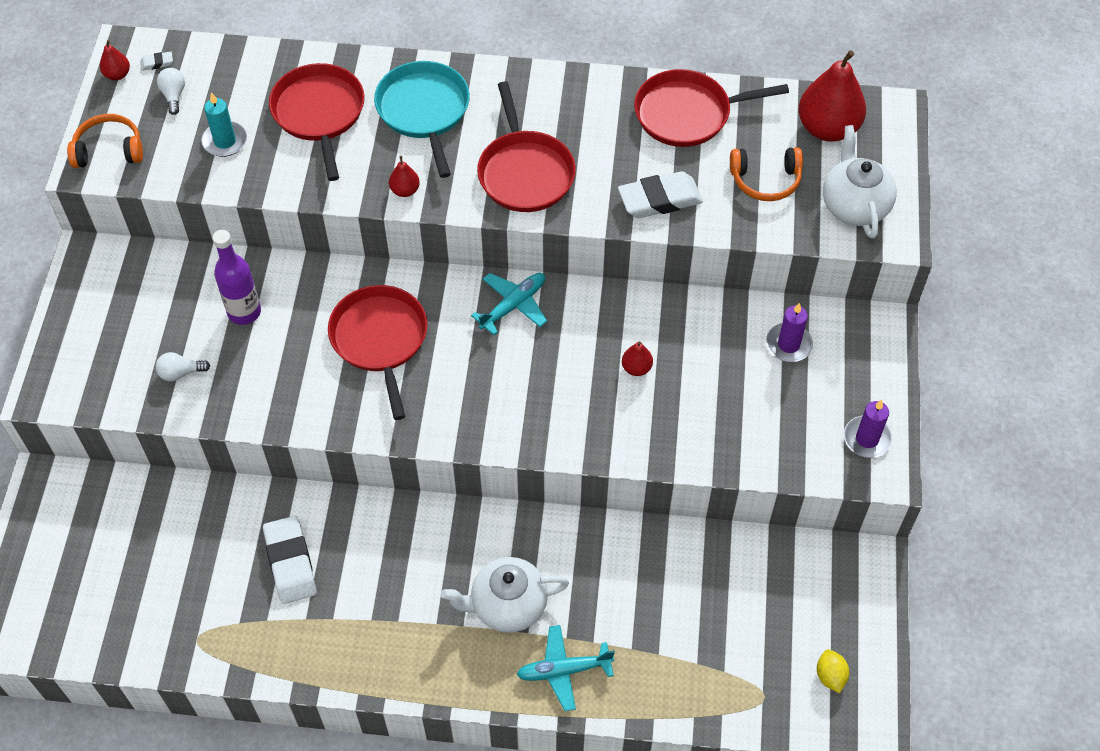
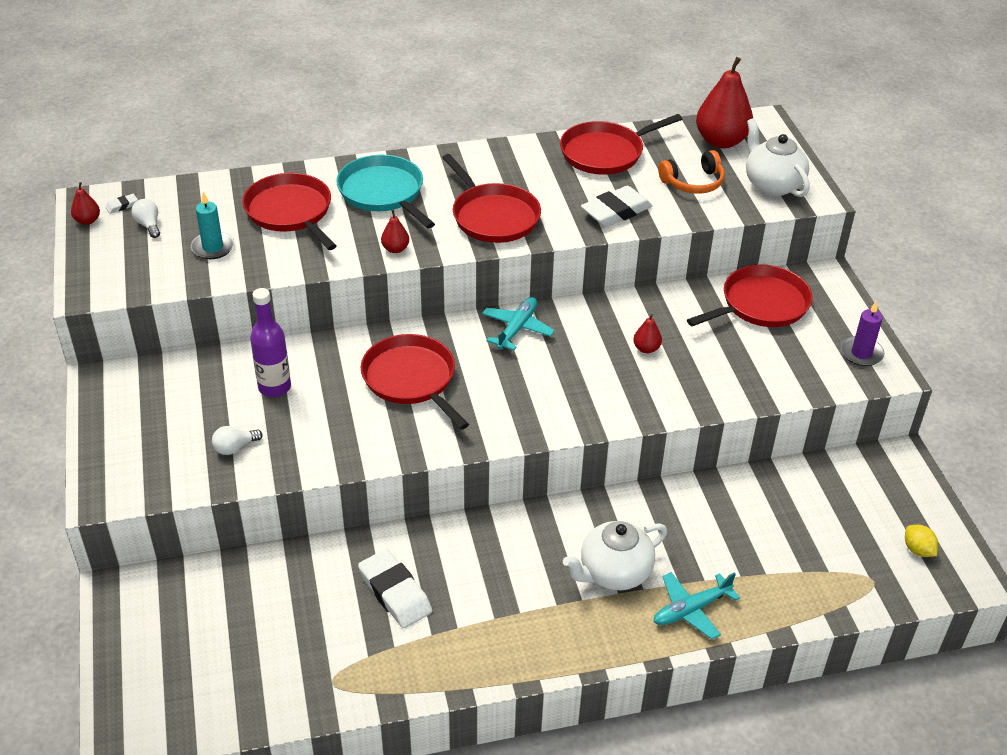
camera: 20 degrees left, 15 degrees down
orange headphones [67,114,143,168] -> none
purple candle [766,303,813,362] -> red pan [687,264,813,327]

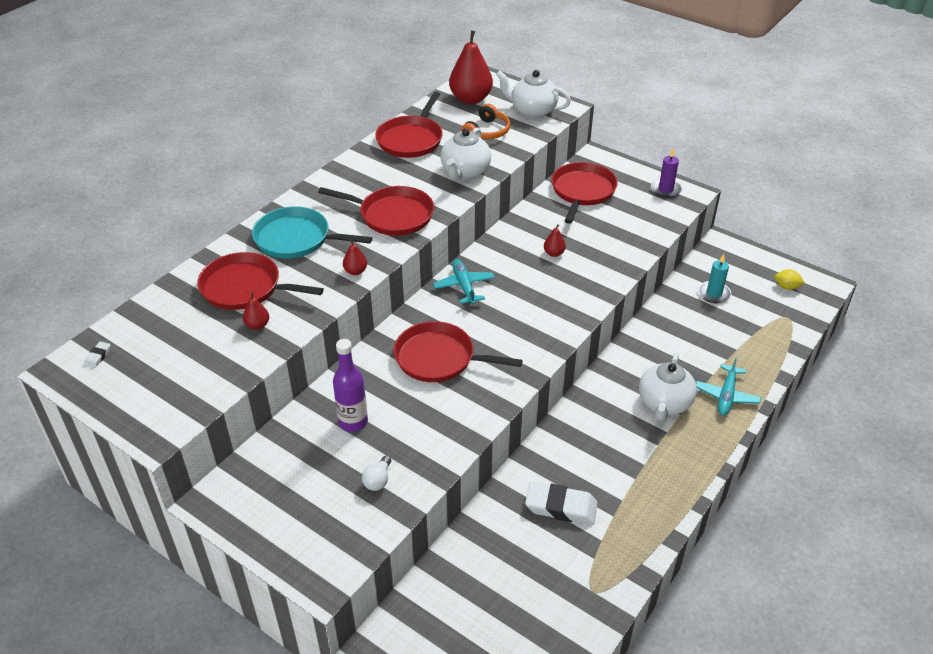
camera: 40 degrees left, 0 degrees up
red pear [71,182,100,225] -> red pear moved to [243,292,269,330]
white light bulb [132,199,160,238] -> none
turquoise candle [191,192,234,259] -> turquoise candle moved to [698,254,731,303]
white eraser [581,186,652,227] -> white teapot [440,127,491,180]

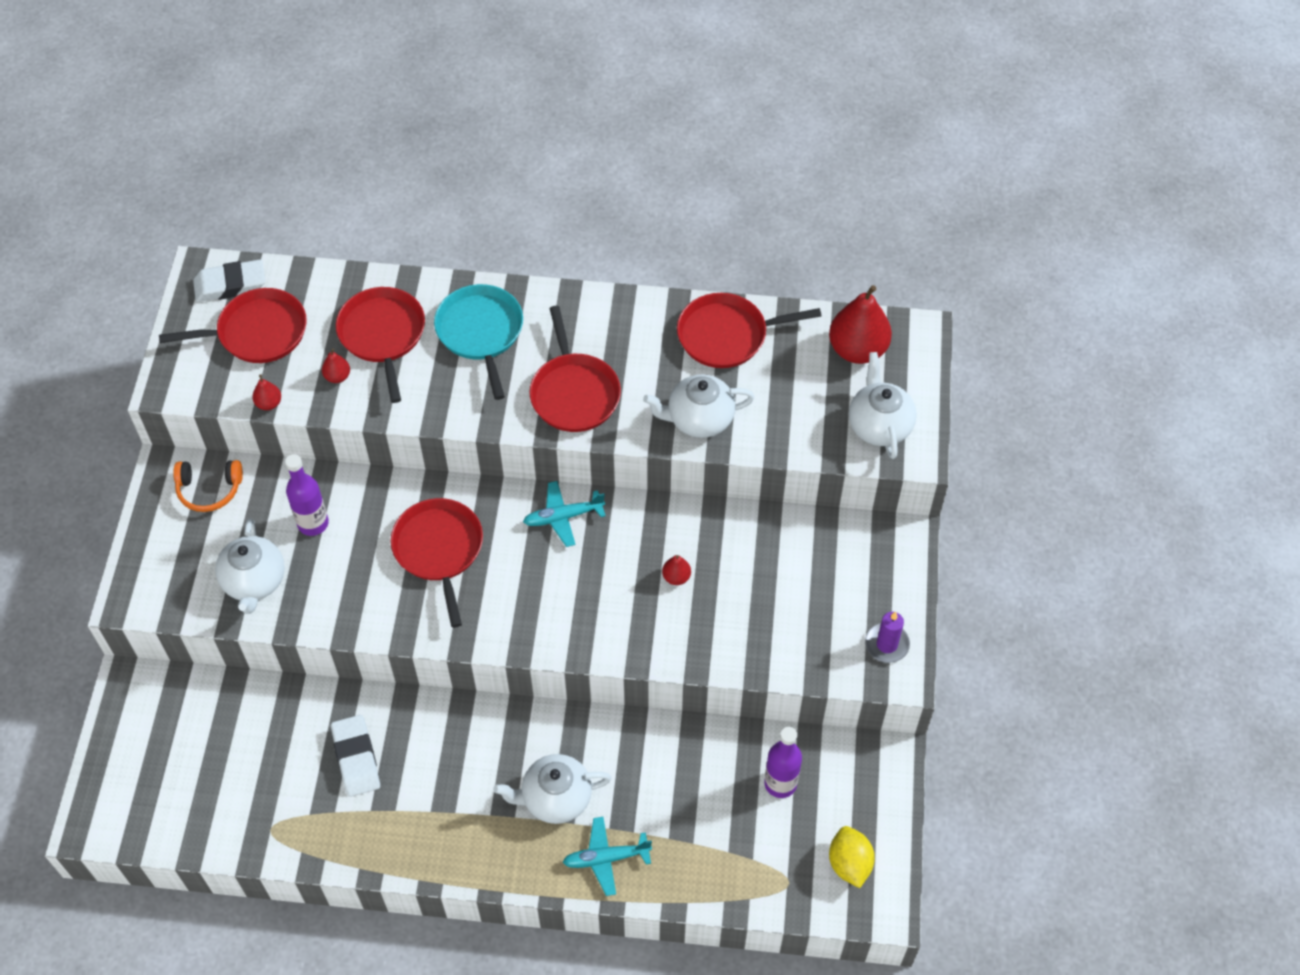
camera: 60 degrees right, 15 degrees up
white eraser [84,341,110,368] -> white eraser [193,260,265,302], size x2.32
red pear [343,239,367,275] -> red pear moved to [252,374,281,410]
white light bulb [362,456,391,491] -> white teapot [215,518,285,614]
turquoise plane [433,259,495,304] -> turquoise plane turned 150 degrees counterclockwise [523,481,606,547]
orange headphones [461,104,510,139] -> orange headphones moved to [173,460,243,512]
red pan [551,162,618,224] -> red pan moved to [159,288,307,363]
turquoise candle [698,254,731,303] -> purple bottle [764,727,802,798]
yellow lemon [774,269,805,290] -> yellow lemon [829,826,875,888], size x1.54

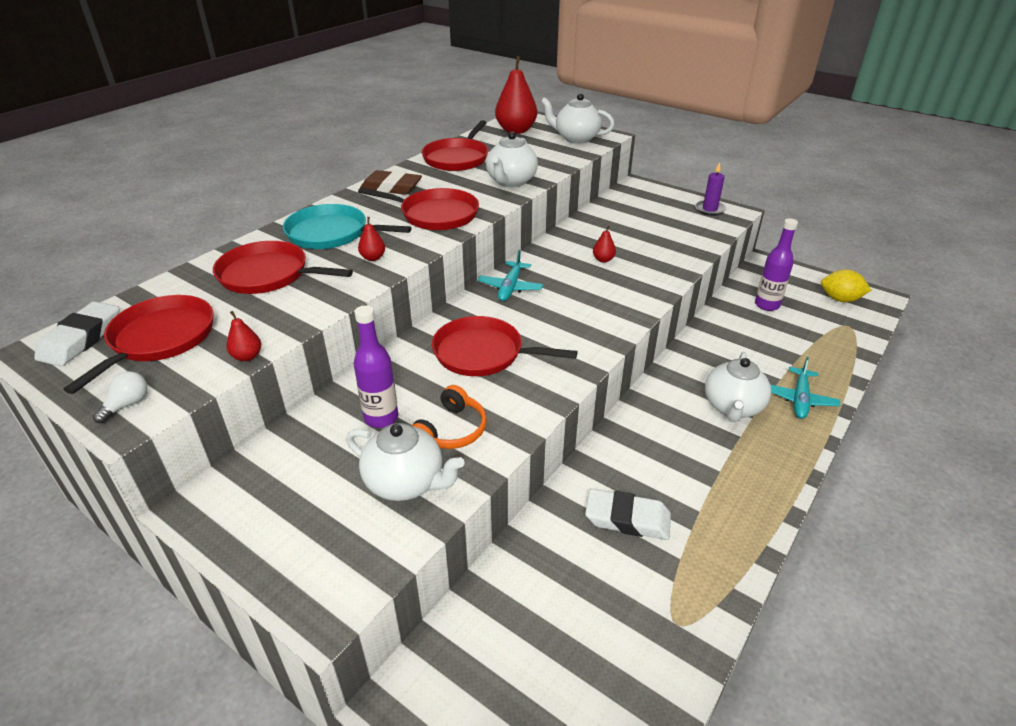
camera: 60 degrees left, 20 degrees down
orange headphones [173,460,243,512] -> orange headphones moved to [411,385,487,449]
red pear [322,348,350,383] -> red pear moved to [358,217,385,261]
none -> white light bulb [93,371,148,423]
none -> brown eraser [360,170,422,195]

